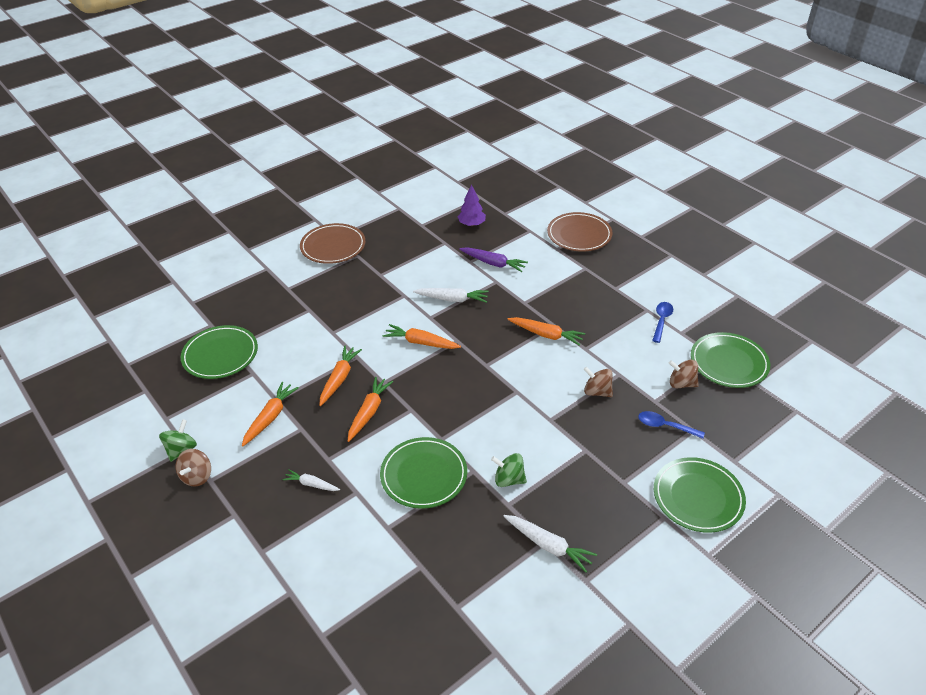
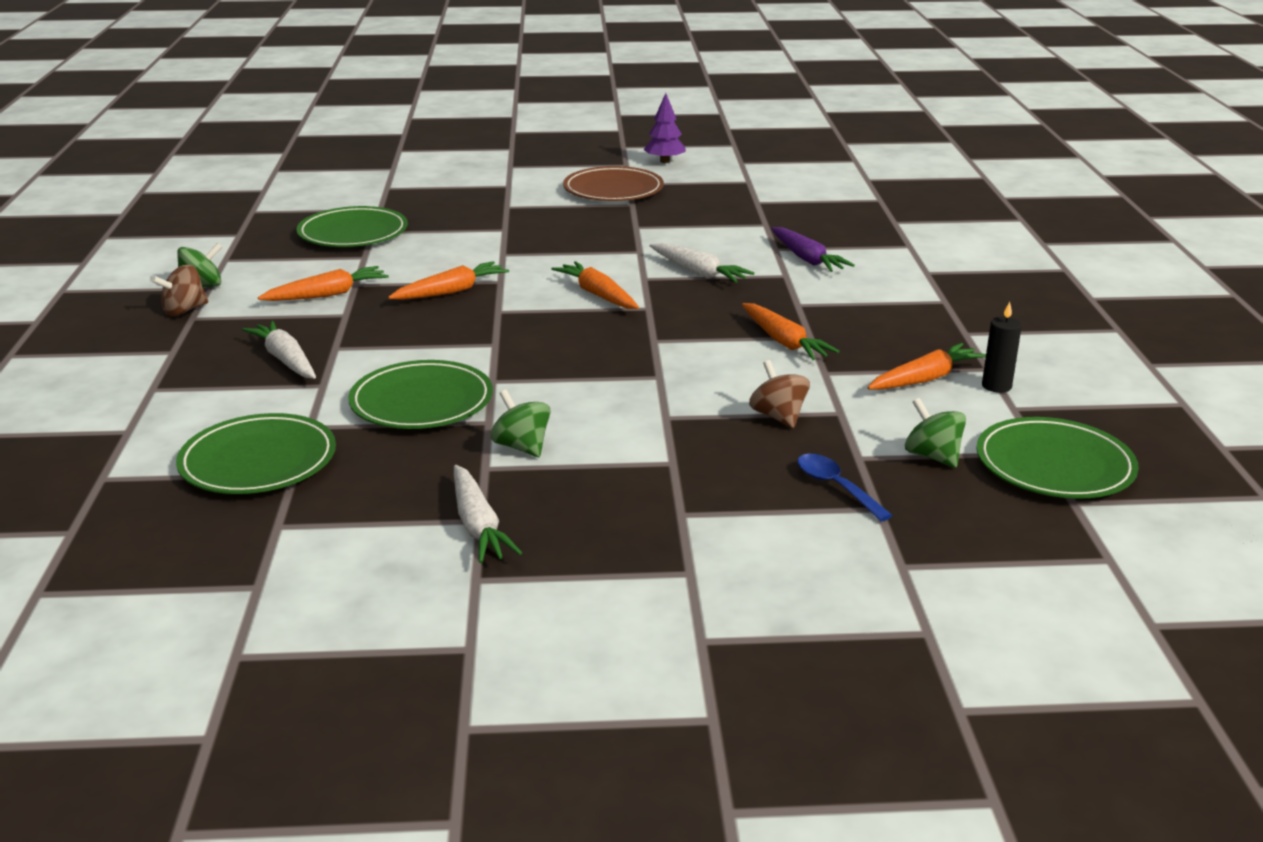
camera: 35 degrees right, 15 degrees down
white carrot [282,469,340,491] -> white carrot [242,321,316,379], size x1.56
orange carrot [348,377,393,442] -> orange carrot moved to [867,343,986,390]
purple tree [458,185,486,226] -> purple tree moved to [644,93,686,163]
brown plate [547,212,612,252] -> none
blue spoon [652,302,673,343] -> black candle [982,302,1022,393]
green plate [654,457,746,533] -> green plate moved to [176,413,336,494]
brown spinning top [669,360,699,388] -> green spinning top [905,398,966,468]

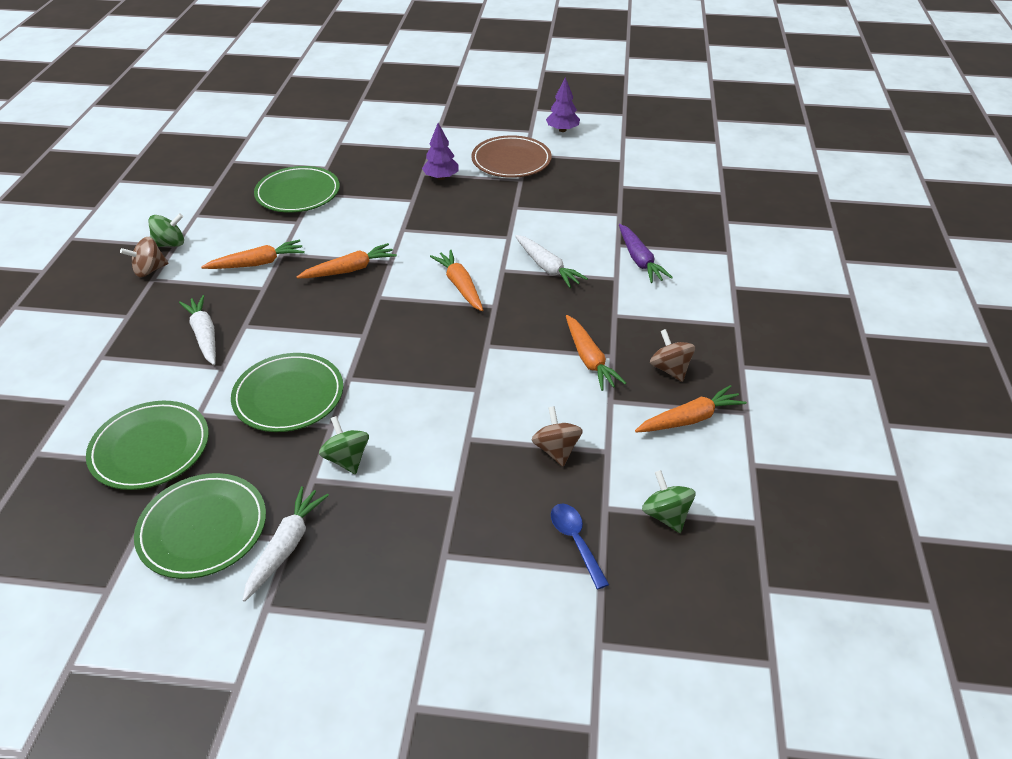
camera: 10 degrees right, 15 degrees up
white carrot [454,465,522,563] -> white carrot turned 150 degrees counterclockwise [243,486,329,602]
green plate [977,417,1139,499] -> green plate moved to [134,473,266,579]
black candle [982,302,1022,393] -> none
none -> purple tree [422,123,459,180]
none -> brown spinning top [650,329,695,382]

